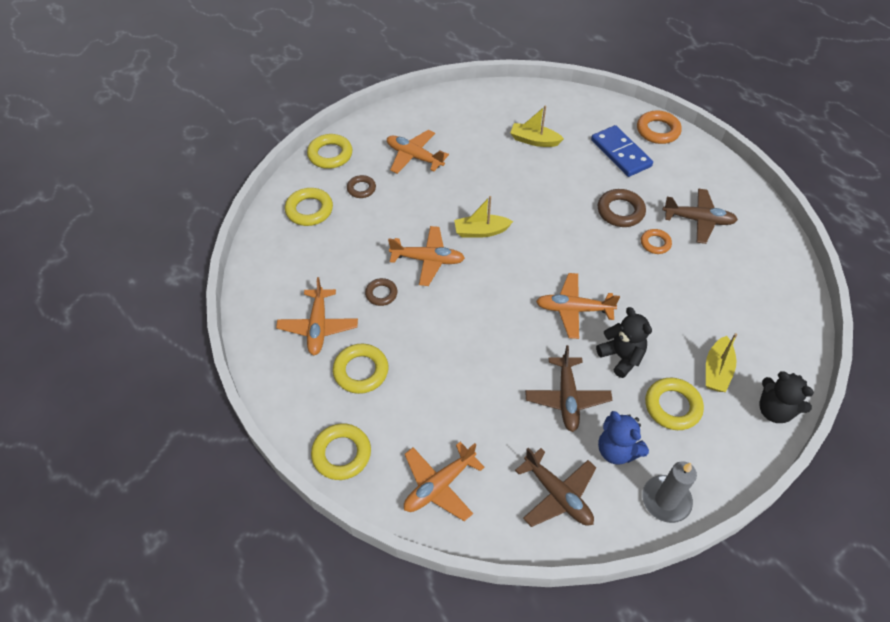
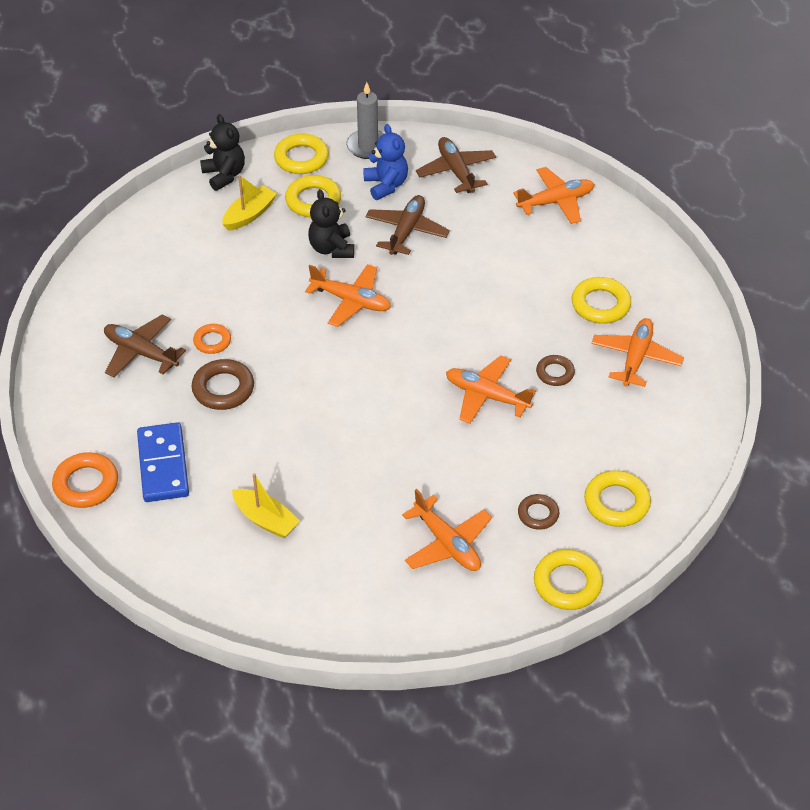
camera: 160 degrees left, 5 degrees down
yellow ring [311,424,371,480] -> yellow ring moved to [274,134,329,174]
yellow boat [454,196,513,238] -> none

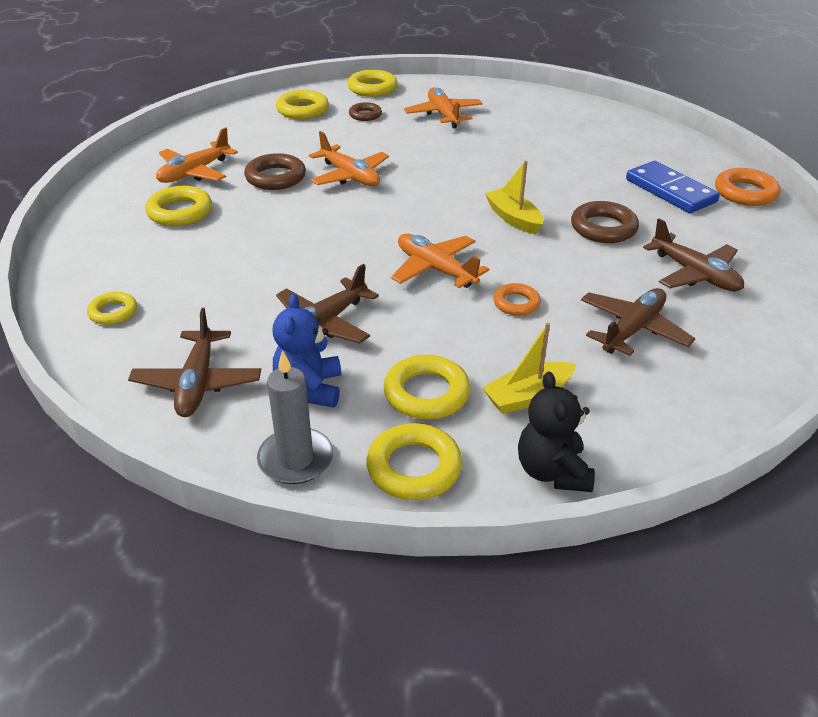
camera: 160 degrees left, 10 degrees down
blue domino [137,422,189,502] -> blue domino turned 45 degrees counterclockwise [626,161,720,213]
orange ring [193,324,231,354] -> orange ring moved to [493,283,541,316]
yellow boat [232,473,300,538] -> yellow boat moved to [485,160,543,234]
black teddy bear [308,189,354,258] -> none
orange plane [513,167,595,224] -> yellow ring [87,292,137,325]
brown ring [536,355,575,386] -> brown ring [244,153,306,190], size x1.60
none -> brown plane [581,288,695,356]

